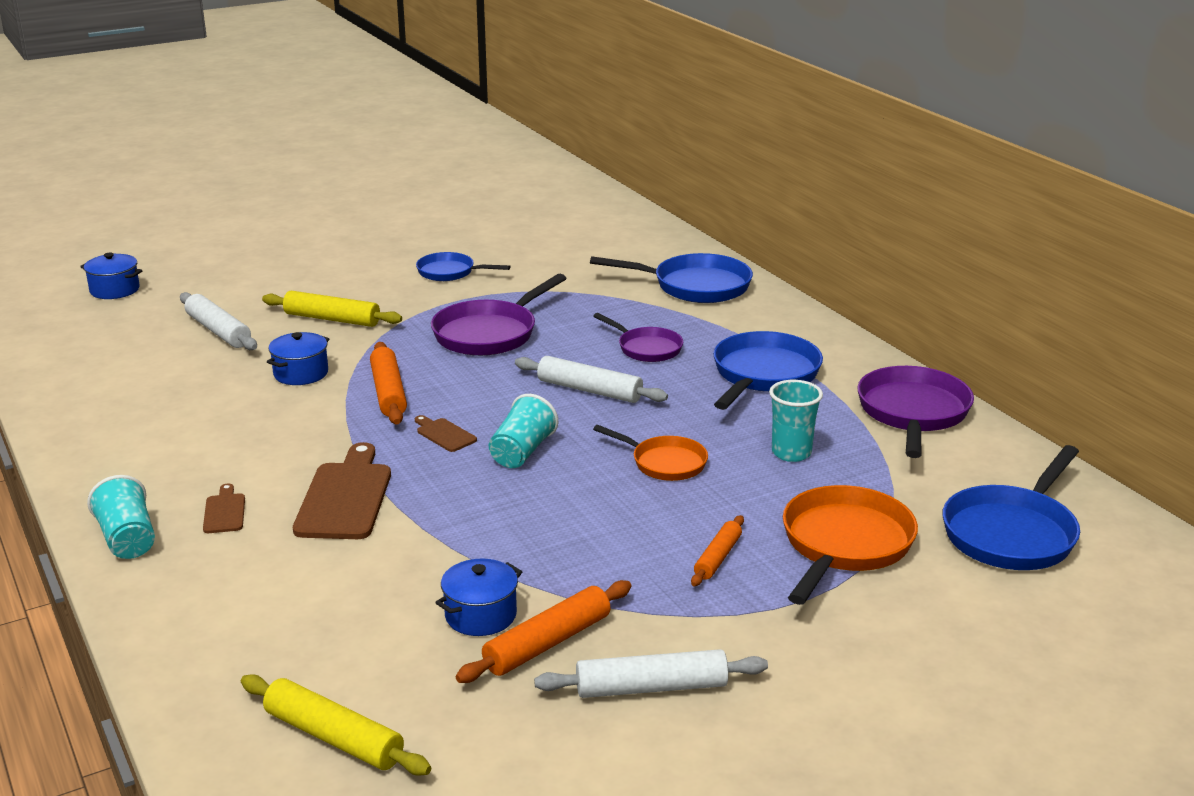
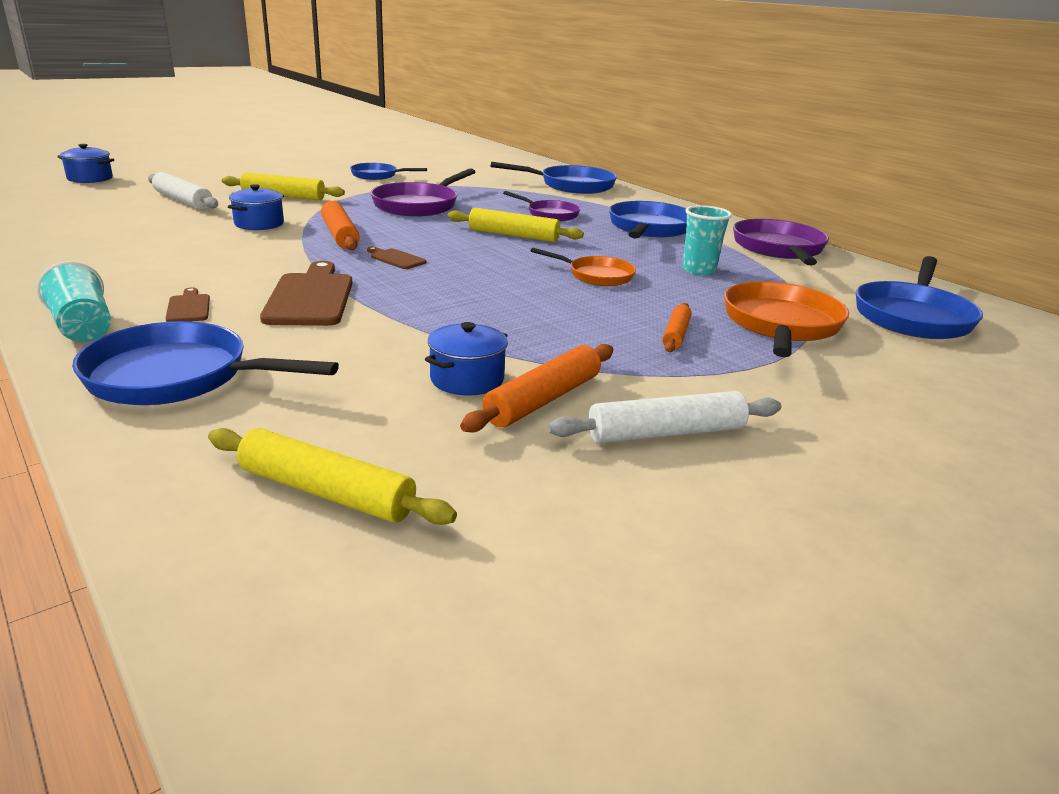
camera: 10 degrees left, 0 degrees up
turquoise cup [489,394,559,468] -> none
white rolling pin [515,356,668,403] -> yellow rolling pin [447,208,584,242]
none -> blue pan [72,321,339,405]

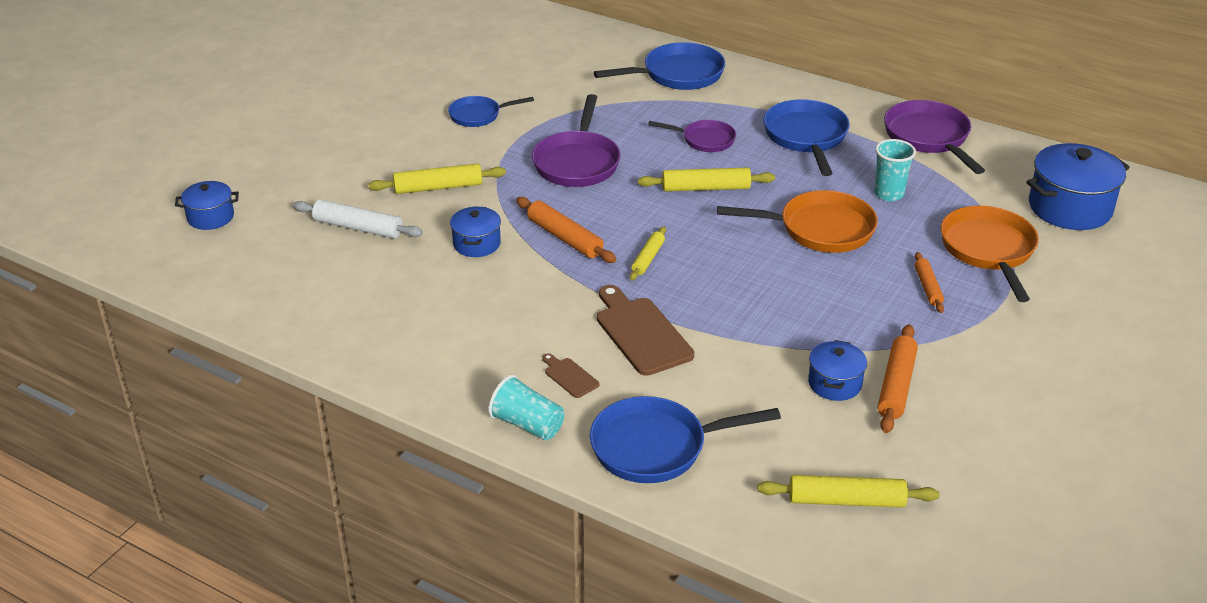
camera: 20 degrees left, 10 degrees up
brown cutting board [367,247,426,269] -> yellow rolling pin [630,227,666,281]
orange pan [530,248,636,286] -> orange pan [717,190,878,253], size x1.64
white rolling pin [548,391,781,444] -> none
blue pan [856,256,983,339] -> blue pot [1026,143,1130,230]

